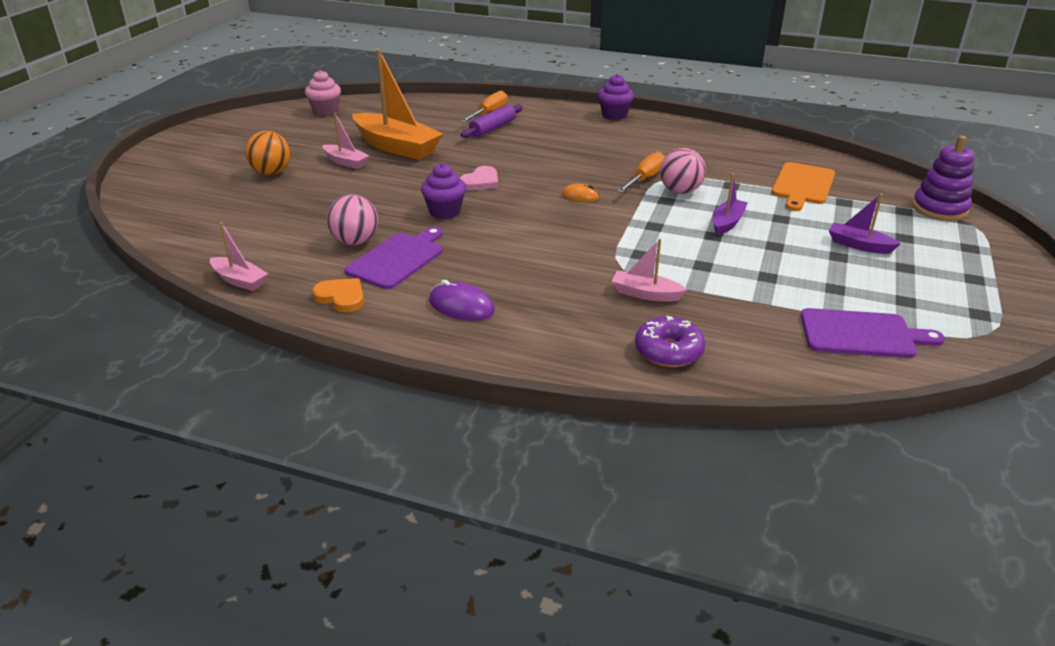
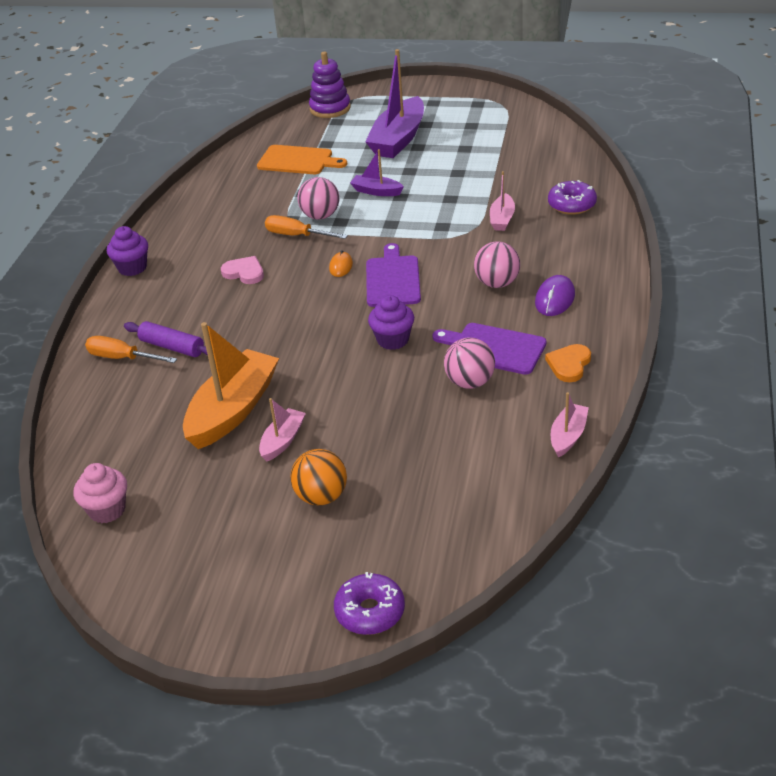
camera: 95 degrees left, 5 degrees up
pink heart [460,166,498,190] -> pink heart moved to [221,256,264,284]
purple cutting board [801,308,945,358] -> purple cutting board moved to [366,243,421,307]
purple boat [829,193,901,254] -> purple boat [365,49,424,158], size x1.99
none -> purple donut [334,572,405,635]
none -> pink ball [474,241,520,288]

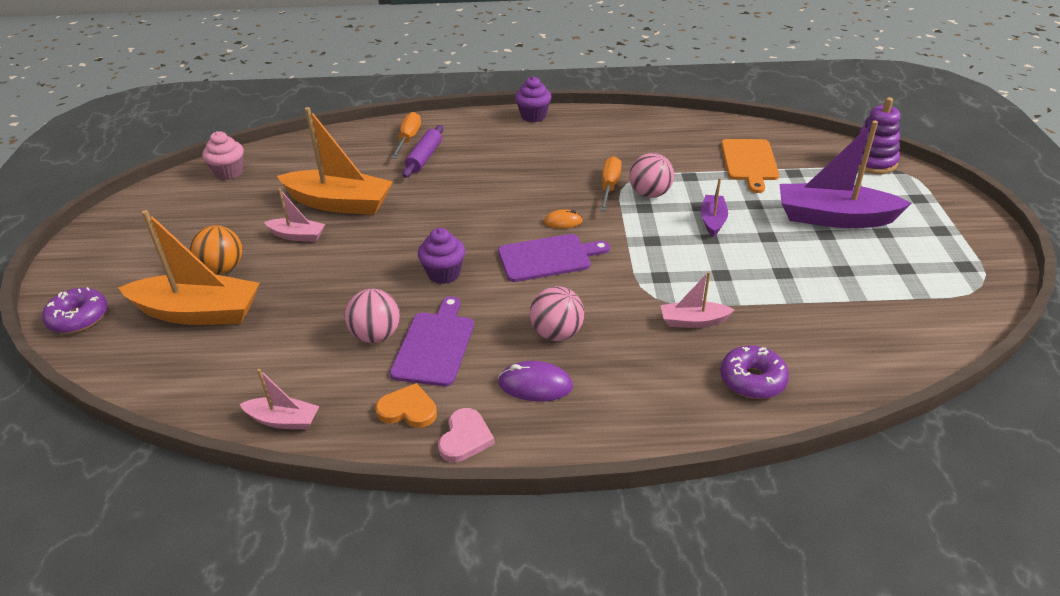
camera: 75 degrees right, 0 degrees up
pink heart [221,256,264,284] -> pink heart moved to [438,408,495,462]
none -> orange boat [118,210,260,325]

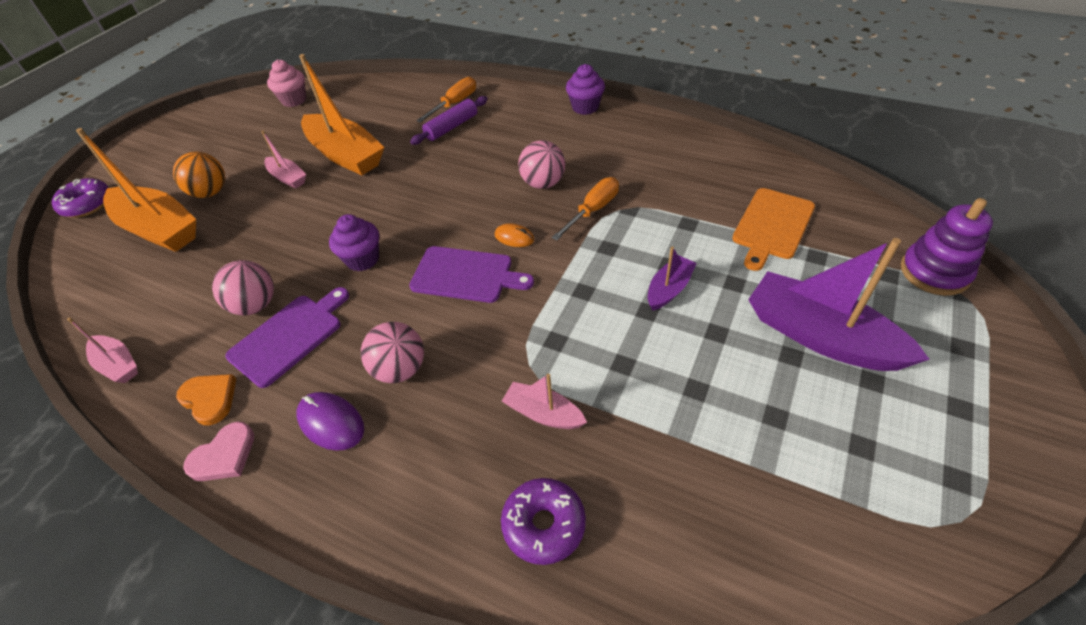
camera: 30 degrees right, 10 degrees up
pink ball [629,153,674,198] -> pink ball moved to [518,140,565,189]

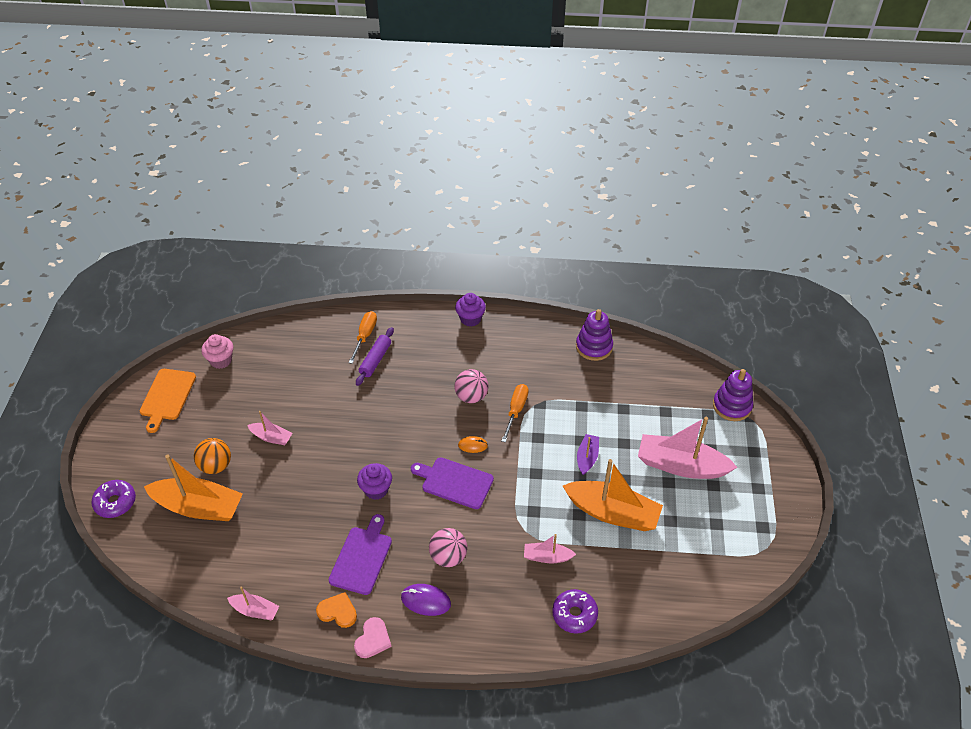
camera: 25 degrees left, 0 degrees up
pink ball [212,260,274,315] -> none
orange boat [299,54,384,175] -> orange boat moved to [563,459,663,531]
purple cutting board [409,246,534,303] -> purple cutting board turned 150 degrees counterclockwise [411,457,494,509]
orange cutting board [732,188,815,271] -> orange cutting board moved to [140,369,196,433]
purple boat [748,238,930,371] -> pink boat [638,417,738,479]
none -> purple stacking toy [576,309,613,361]

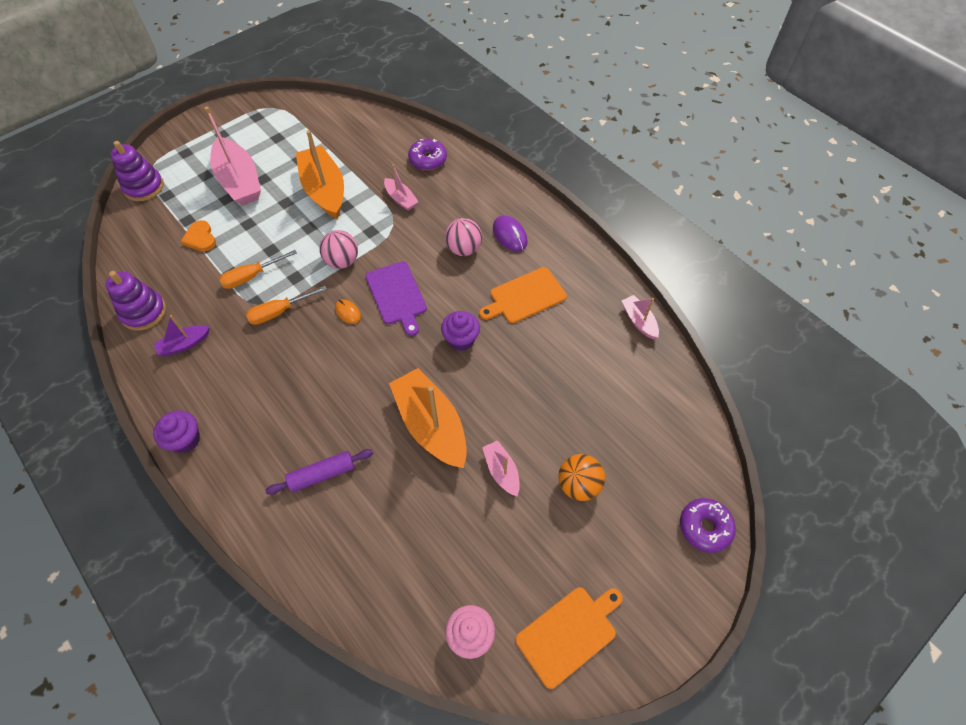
camera: 135 degrees left, 10 degrees up
orange boat [144,454,243,521] -> orange boat moved to [389,368,467,468]
orange heart [316,592,357,628] -> orange heart moved to [180,220,216,252]
purple cutting board [329,514,392,595] -> orange cutting board [479,267,567,323]
orange screwdriver [348,311,377,364] -> orange screwdriver moved to [219,250,297,289]
pink heart [354,617,391,658] -> none
pink ball [454,369,488,403] -> pink ball moved to [319,230,358,269]
purple boat [577,434,599,475] -> purple boat moved to [154,315,210,356]

